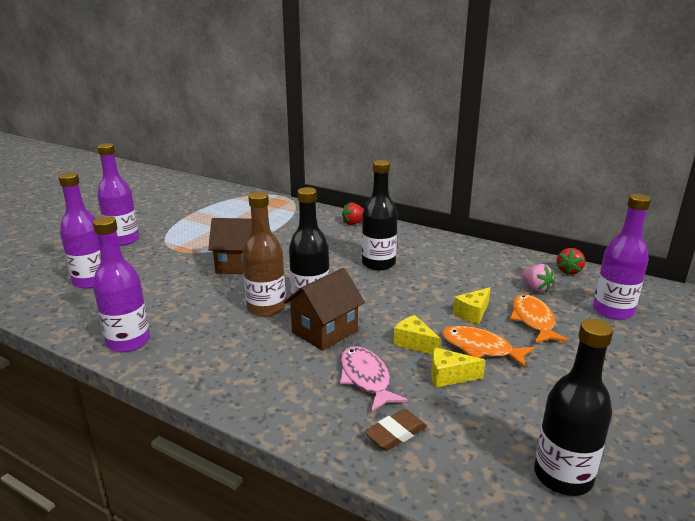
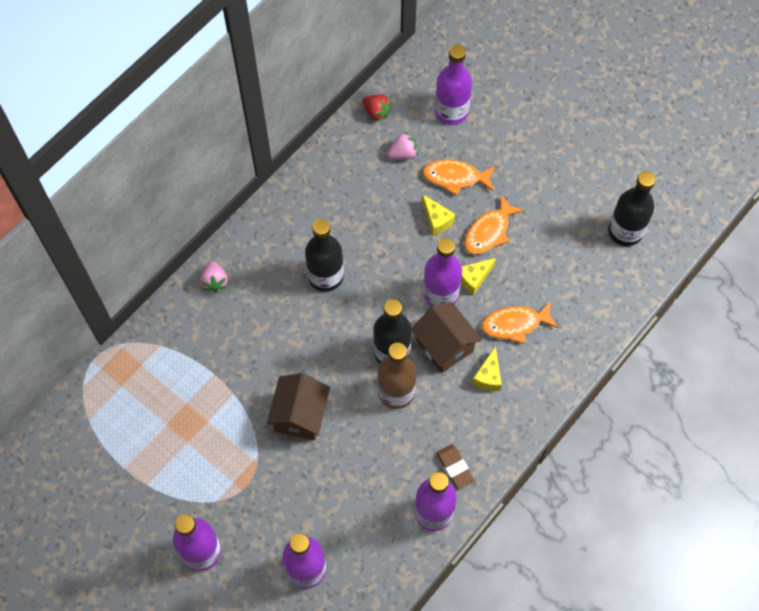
camera: 80 degrees left, 40 degrees up
pink fish [340,346,408,412] -> orange fish [481,301,559,344]
red strawberry [342,202,364,225] -> pink strawberry [200,262,228,293]
brown eraser [364,409,427,451] -> brown eraser moved to [436,444,475,489]
yellow cheese [431,347,486,387] -> yellow cheese moved to [472,346,502,391]
none -> purple bottle [423,238,462,307]

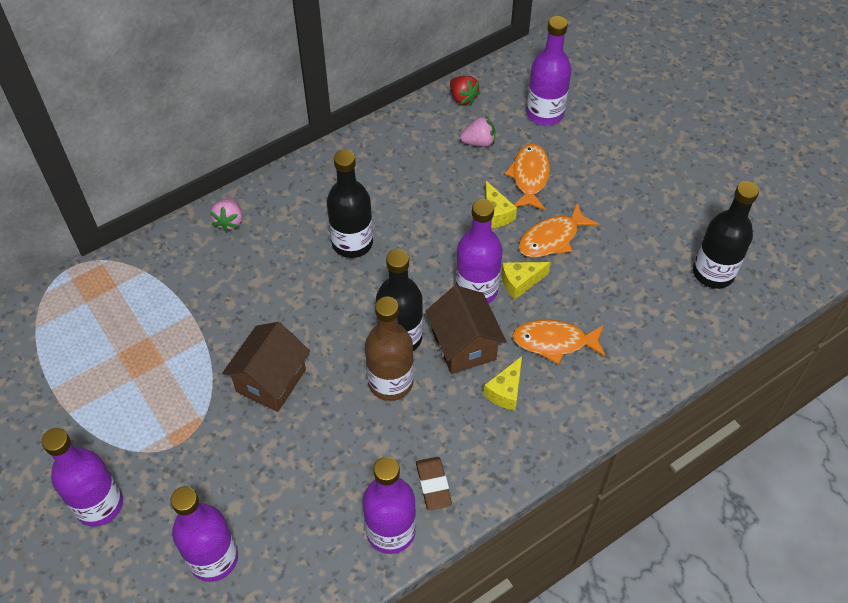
camera: 15 degrees right, 10 degrees down
orange fish [422,160,495,196] -> orange fish turned 75 degrees clockwise [505,143,550,210]

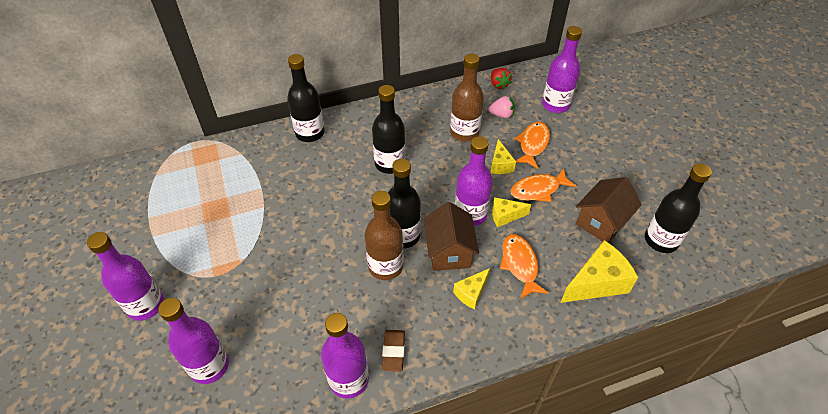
camera: 15 degrees right, 5 degrees down
pink strawberry [210,198,242,232] -> black bottle [287,54,325,142]
brown house [222,322,310,412] -> brown house moved to [576,177,642,243]
orange fish [512,320,606,364] -> orange fish turned 60 degrees clockwise [500,234,549,299]
none -> brown bottle [450,54,484,142]
none -> yellow cheese [561,240,638,303]

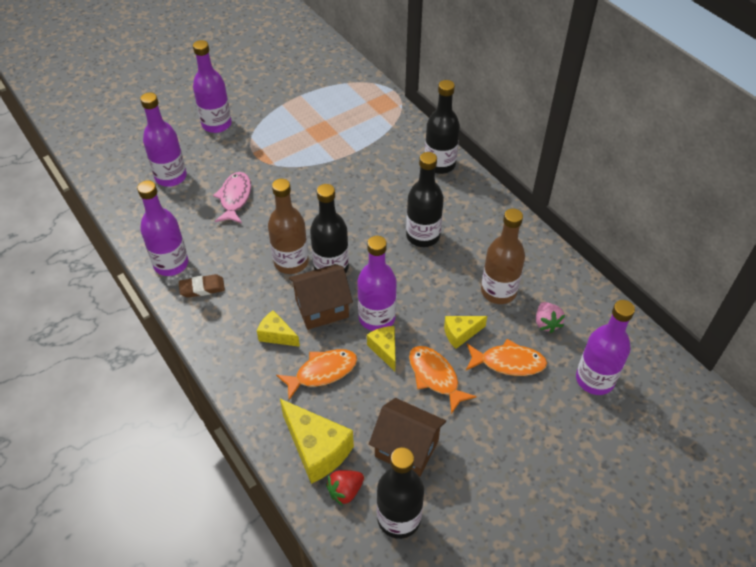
camera: 75 degrees right, 0 degrees up
red strawberry [491,68,512,90] -> red strawberry moved to [326,470,364,506]
none -> pink fish [213,172,251,223]

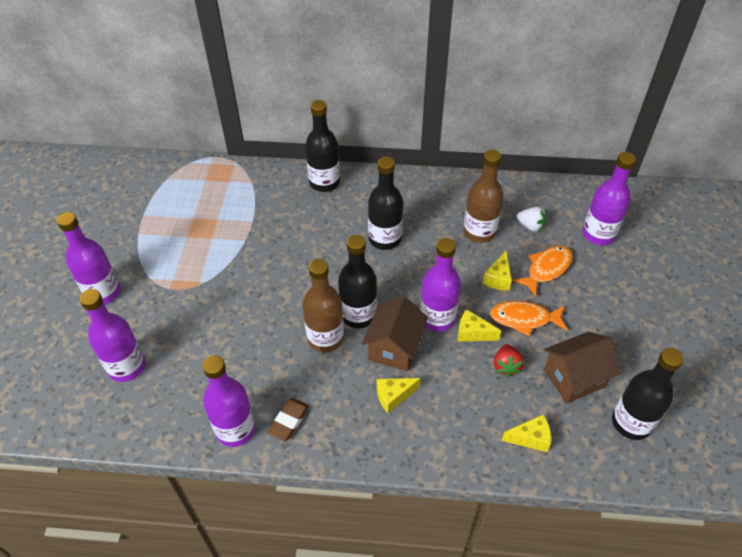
camera: 50 degrees left, 0 degrees up
pink fish [213,172,251,223] -> none
orange fish [276,349,357,400] -> none
yellow cheese [280,399,354,484] -> yellow cheese [502,414,551,452], size x0.57
red strawberry [326,470,364,506] -> red strawberry moved to [494,344,524,377]
pink strawberry [536,302,565,333] -> white strawberry [517,206,547,232]

